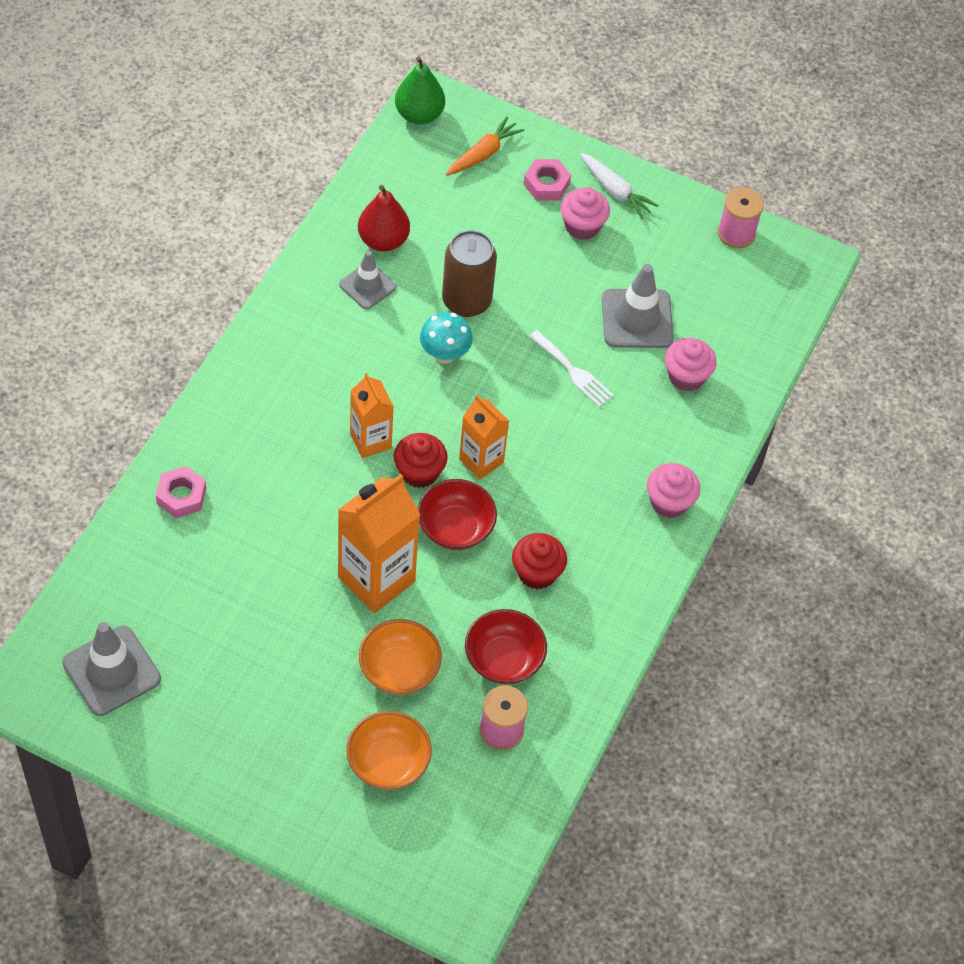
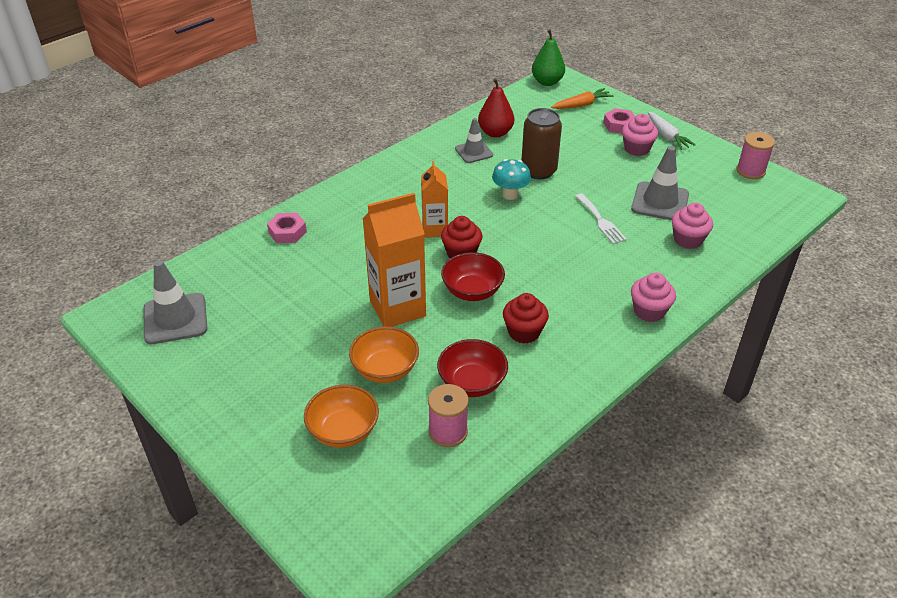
camera: 25 degrees right, 15 degrees down
orange carton [459,395,509,479] -> none

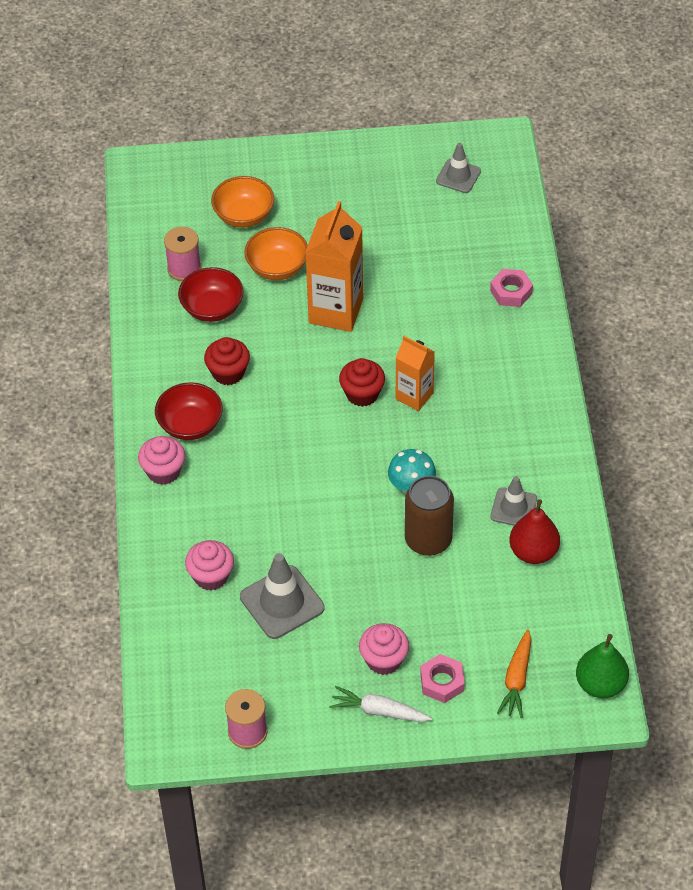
camera: 130 degrees right, 10 degrees up
grey traffic cone [144,260,207,344] -> grey traffic cone [436,143,481,193], size x0.64
red bowl [441,252,505,301] -> red bowl moved to [155,382,223,440]
white fork [575,193,627,244] -> none

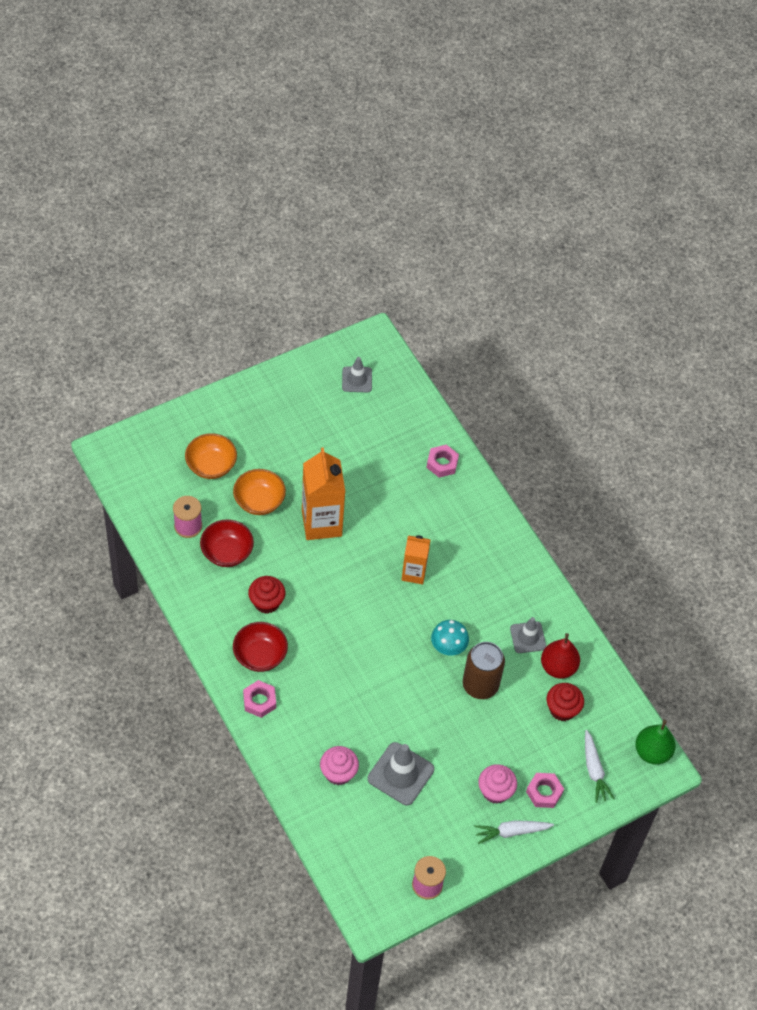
camera: 30 degrees left, 5 degrees up
pink cupcake [138,436,185,485] -> pink nut [243,680,276,718]
red cupcake [339,358,385,407] -> red cupcake moved to [547,683,584,721]
orange carrot [497,629,531,718] -> white carrot [585,730,615,803]

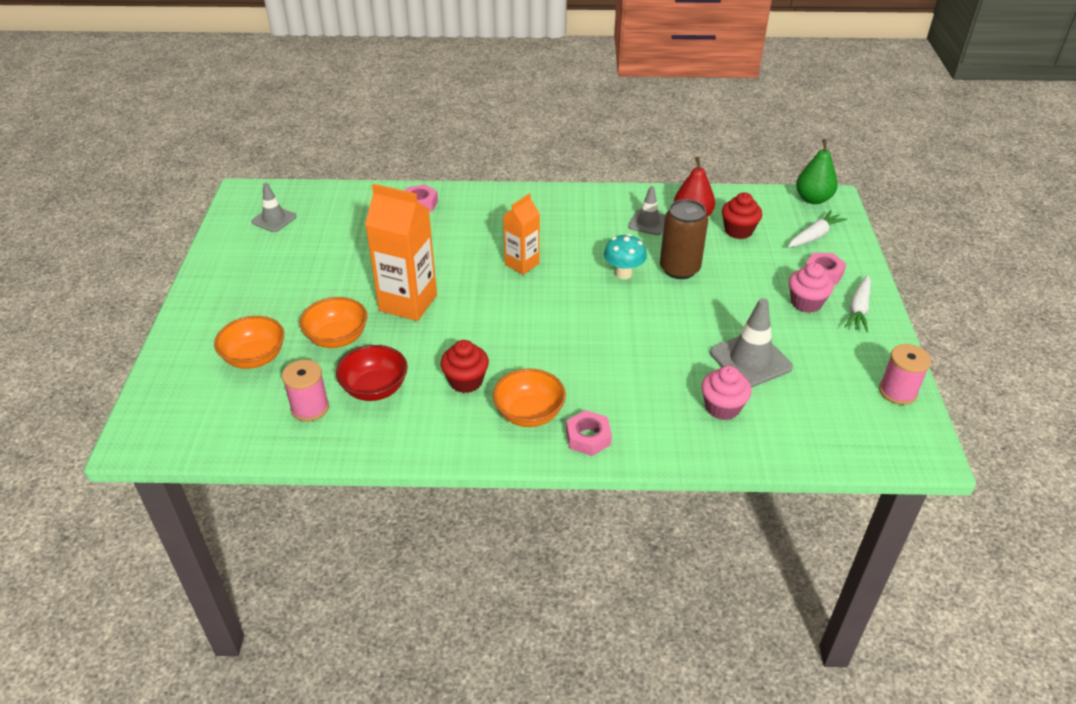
camera: 55 degrees left, 15 degrees down
red bowl [233,622,288,672] -> orange bowl [493,368,566,427]
white carrot [585,730,615,803] -> white carrot turned 60 degrees counterclockwise [788,211,847,247]

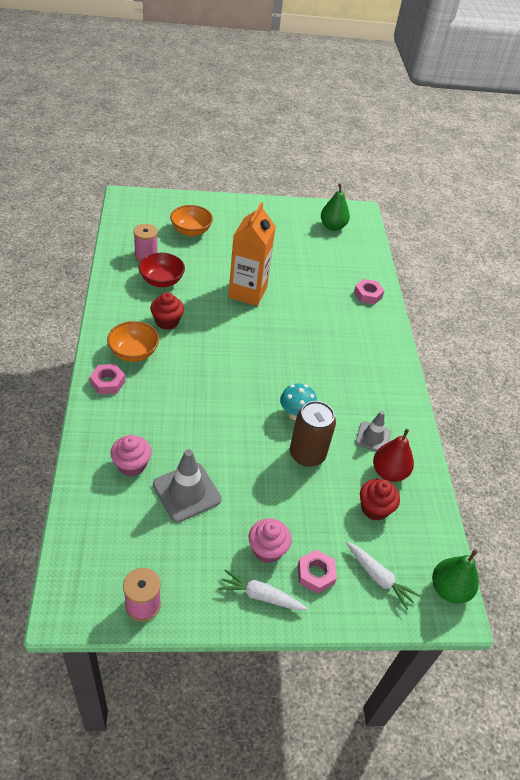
camera: 80 degrees right, 5 degrees up
grey traffic cone [251,183,296,232] -> green pear [321,183,350,231]
orange bowl [300,297,368,348] -> none
orange carton [503,194,540,275] -> none

